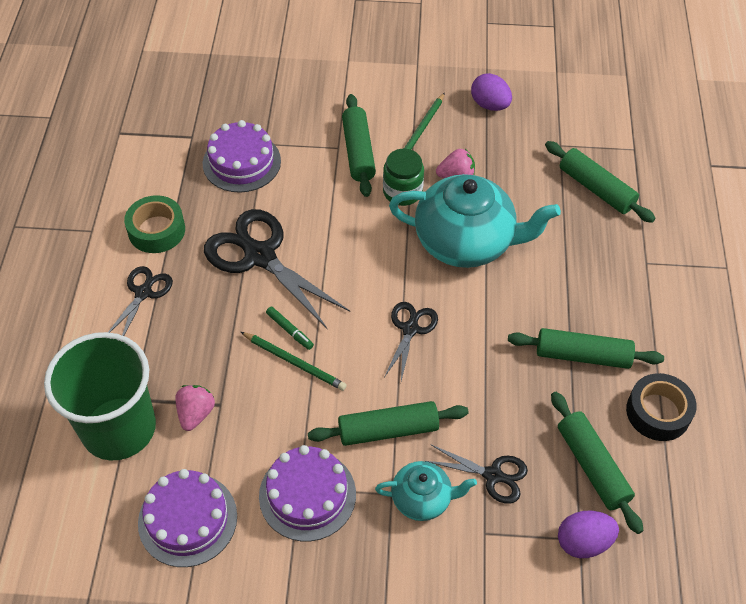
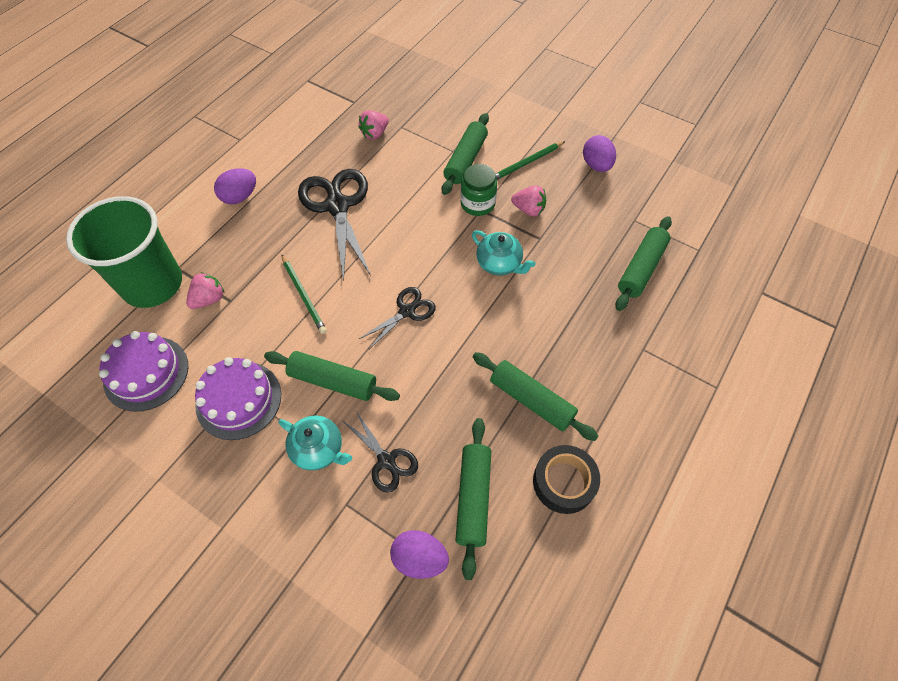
camera: 30 degrees right, 5 degrees up
black scissors [108,266,173,336] -> purple egg [214,168,256,204]
green tape [124,195,185,253] -> none
purple cake [203,120,281,193] -> pink strawberry [358,111,388,139]
green marker [266,307,314,350] -> none
turquoise teapot [389,174,561,268] -> turquoise teapot [472,230,535,276], size x0.51
green rolling pin [545,141,656,223] -> green rolling pin turned 45 degrees clockwise [616,216,672,311]

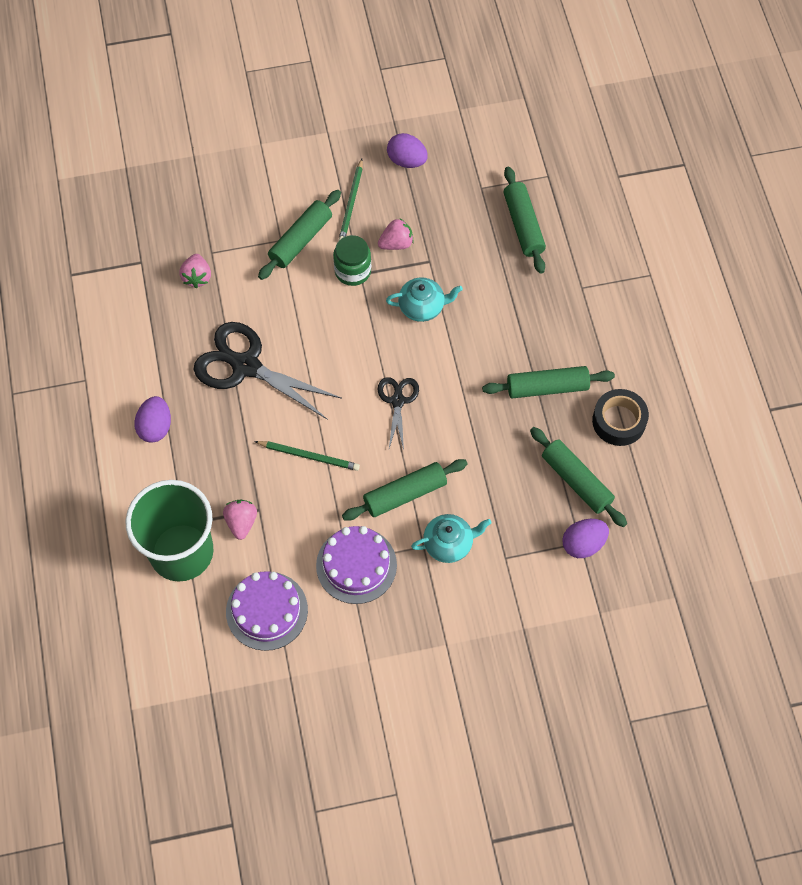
camera: 45 degrees left, 5 degrees up
black scissors [342,411,418,493] -> none
green rolling pin [442,113,489,195] -> green rolling pin turned 60 degrees clockwise [258,190,341,280]

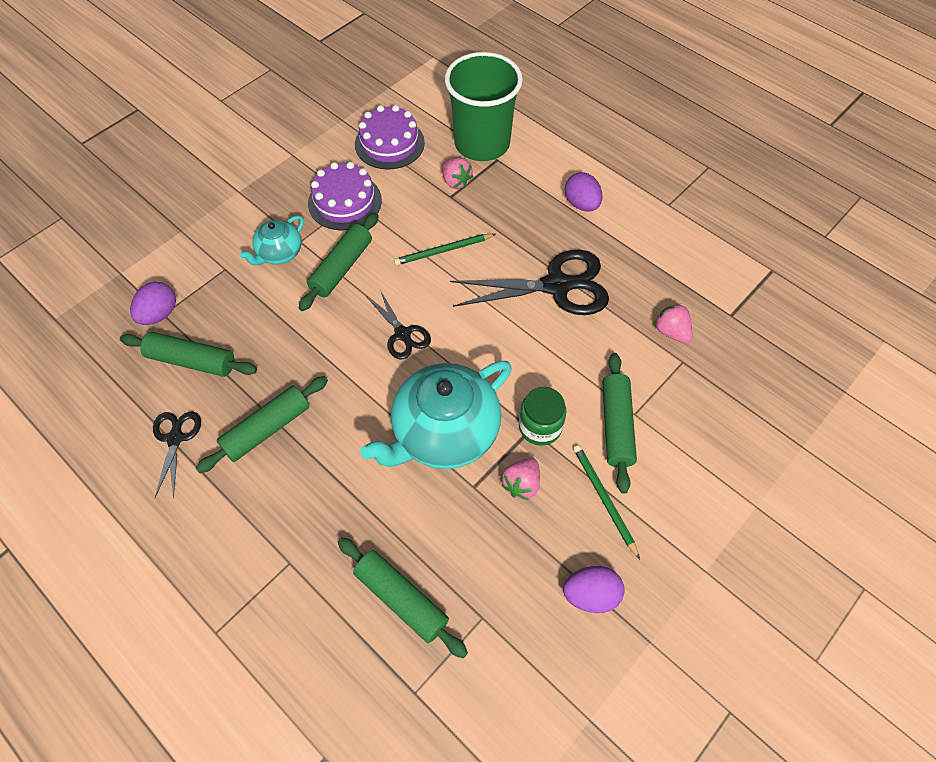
camera: 145 degrees right, 5 degrees down
turquoise teapot [386,278,463,322] -> turquoise teapot [360,361,511,469], size x1.95
black tape [592,389,649,446] -> black scissors [153,412,201,499]

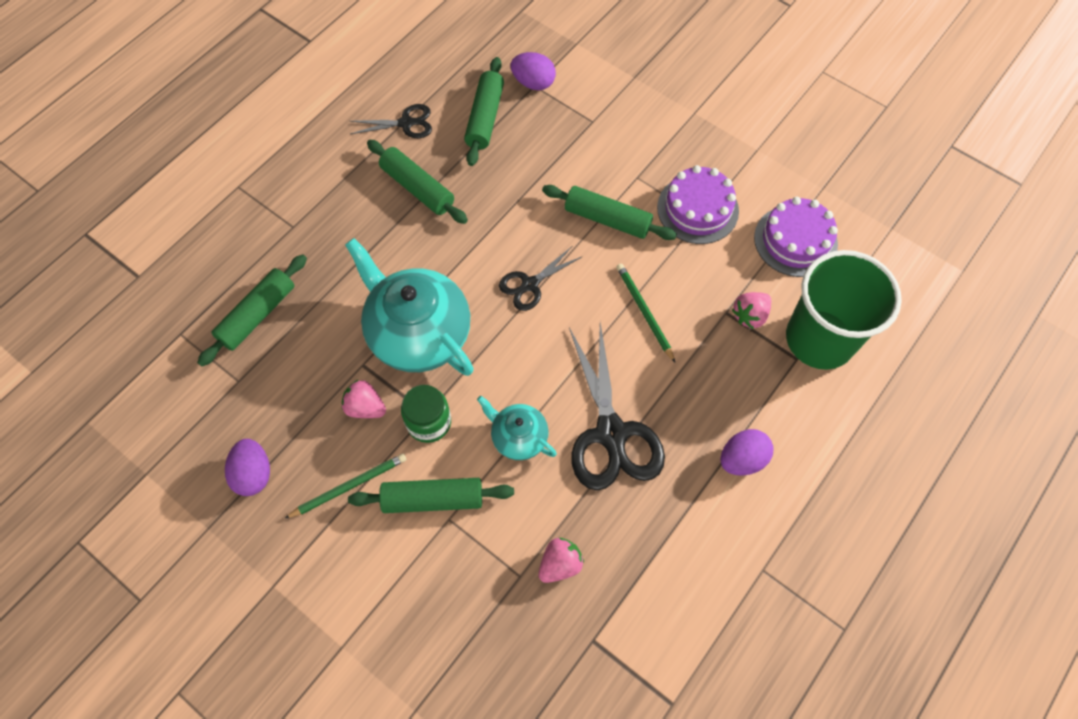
camera: 85 degrees right, 5 degrees up
turquoise teapot [240,215,304,265] -> turquoise teapot moved to [477,396,557,460]

